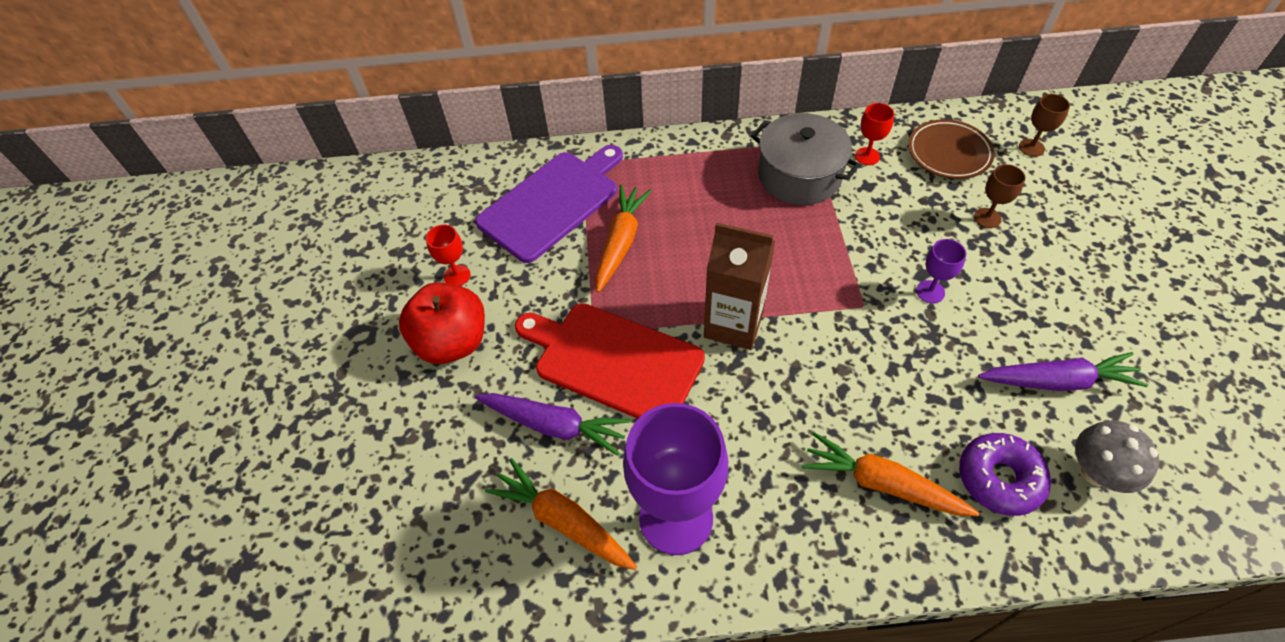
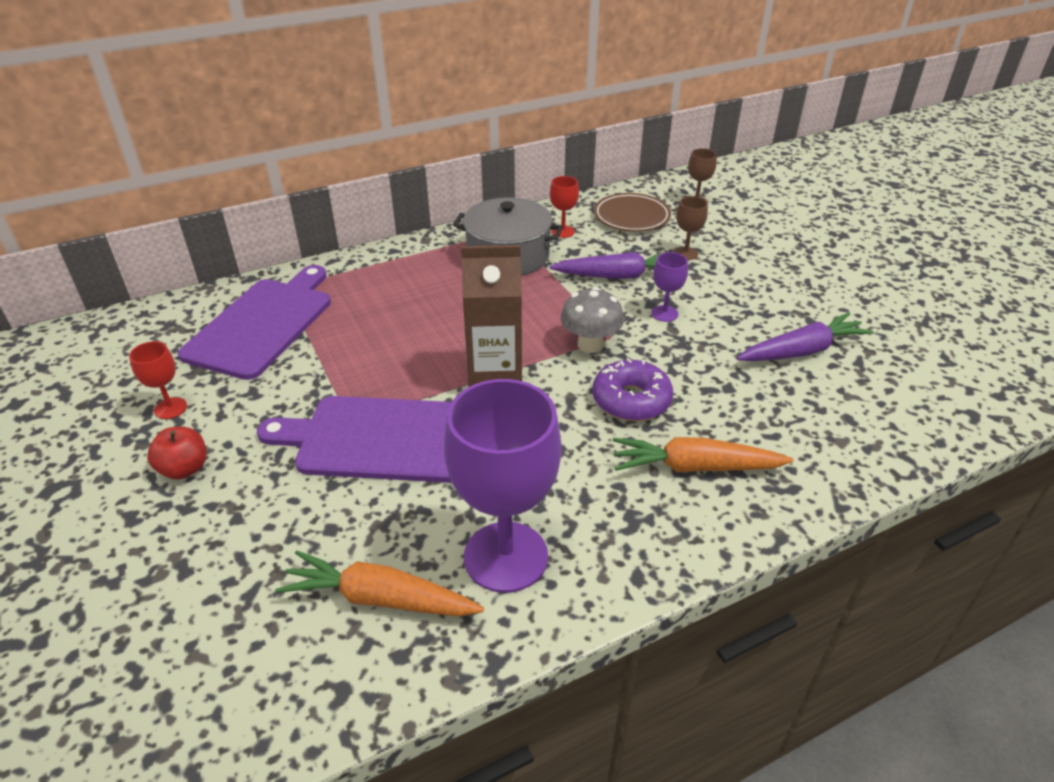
camera: 25 degrees left, 15 degrees down
red apple [399,282,485,364] -> red apple [147,427,206,480], size x0.55
purple carrot [475,393,631,456] -> purple carrot moved to [550,252,662,279]
red cutting board [515,303,705,419] -> purple cutting board [257,396,452,483]
orange carrot [595,185,652,293] -> none
purple donut [959,433,1051,516] -> purple donut moved to [593,358,673,421]
grey mushroom [1075,420,1159,493] -> grey mushroom moved to [561,287,624,353]

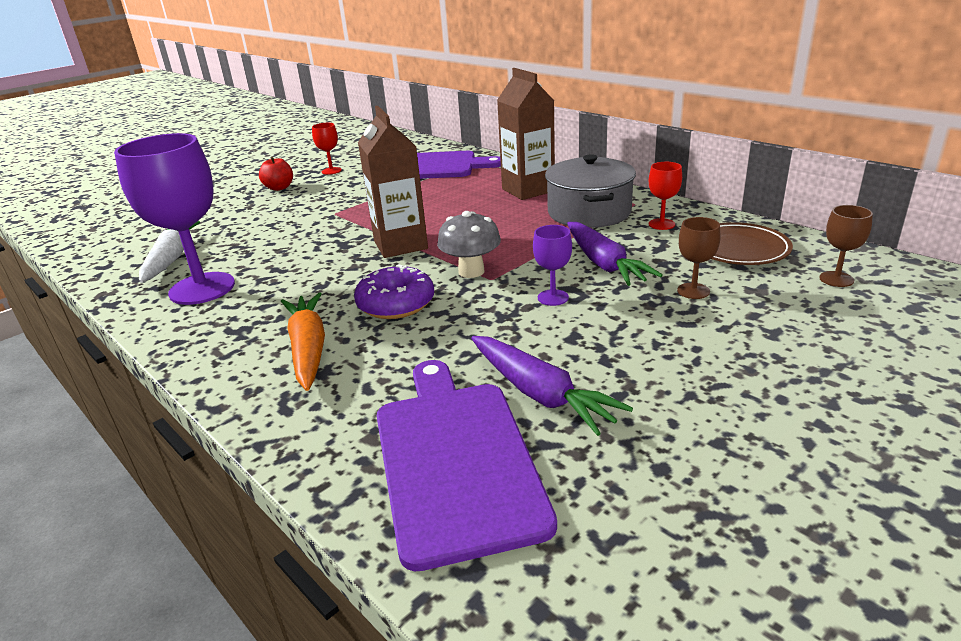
camera: 75 degrees right, 10 degrees down
purple cutting board [257,396,452,483] -> purple cutting board moved to [377,360,557,571]
orange carrot [275,550,484,617] -> white carrot [139,221,200,283]
none -> brown carton [497,68,555,200]

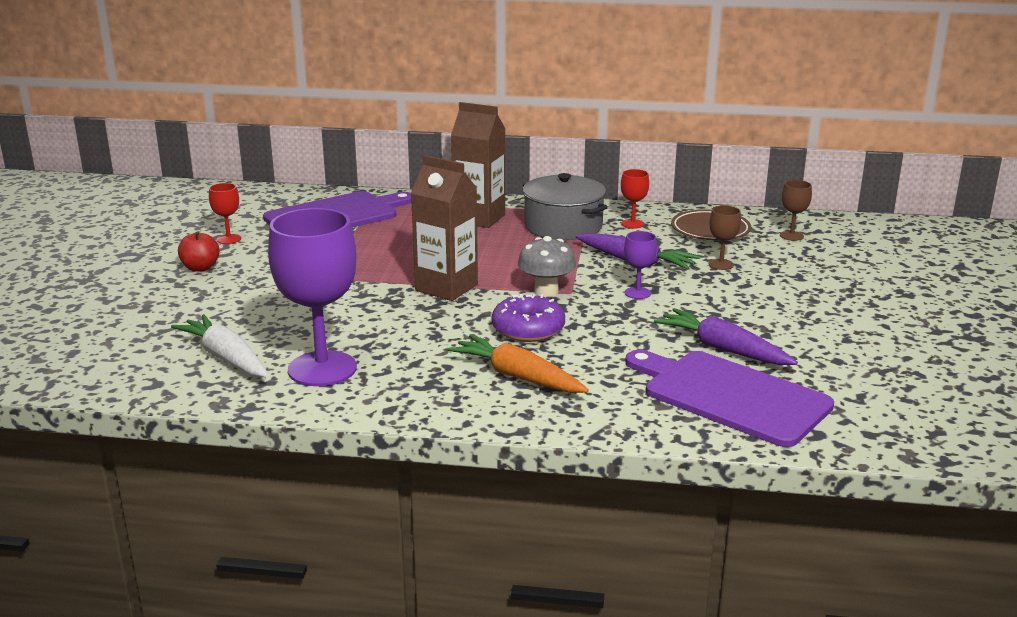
camera: 40 degrees left, 5 degrees down
purple carrot [471,336,633,436] -> purple carrot turned 150 degrees counterclockwise [654,308,798,365]

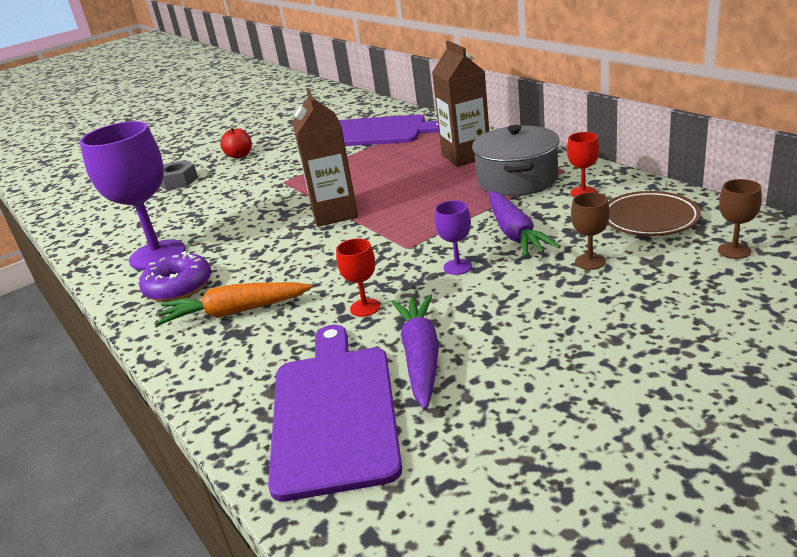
camera: 50 degrees right, 5 degrees up
white carrot [171,314,268,377] -> none
red goblet [209,183,241,244] -> red goblet moved to [336,238,380,317]
orange carrot [447,334,589,393] -> orange carrot turned 90 degrees counterclockwise [156,282,312,326]
purple donut [492,294,565,342] -> purple donut moved to [139,251,211,302]
grey mushroom [518,236,576,297] -> none
none -> grey nut [160,160,198,190]

